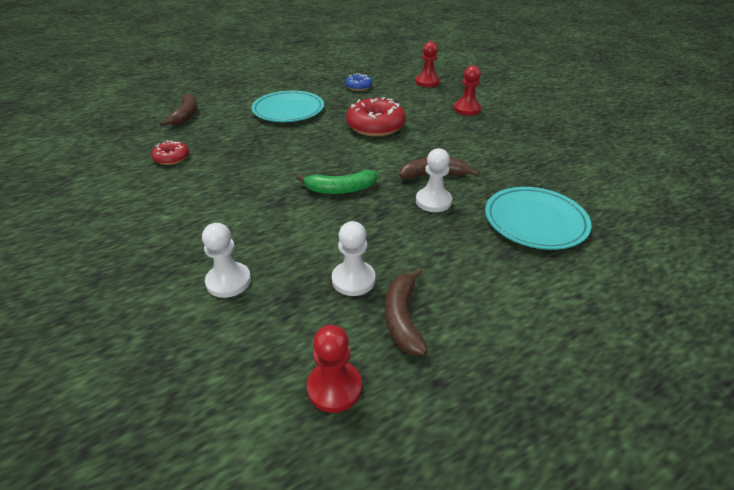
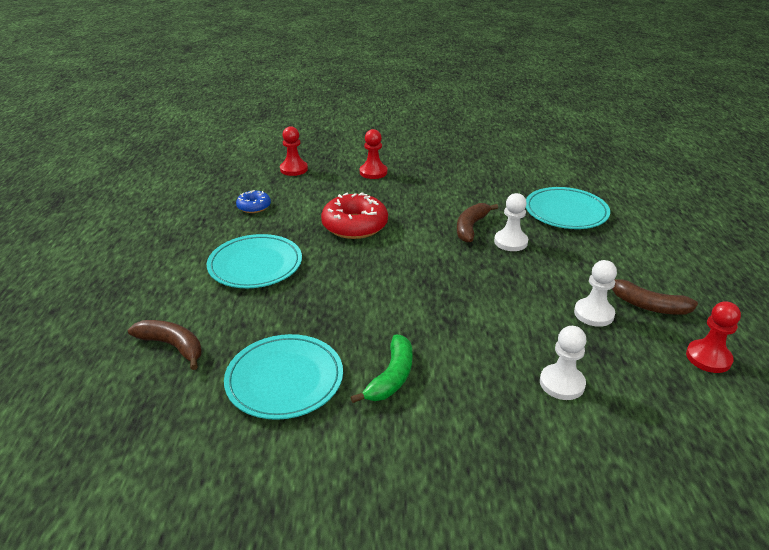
camera: 60 degrees left, 5 degrees down
red donut [151,141,189,165] -> turquoise plate [224,334,343,420]
green banana [296,170,377,194] -> green banana moved to [351,334,412,403]

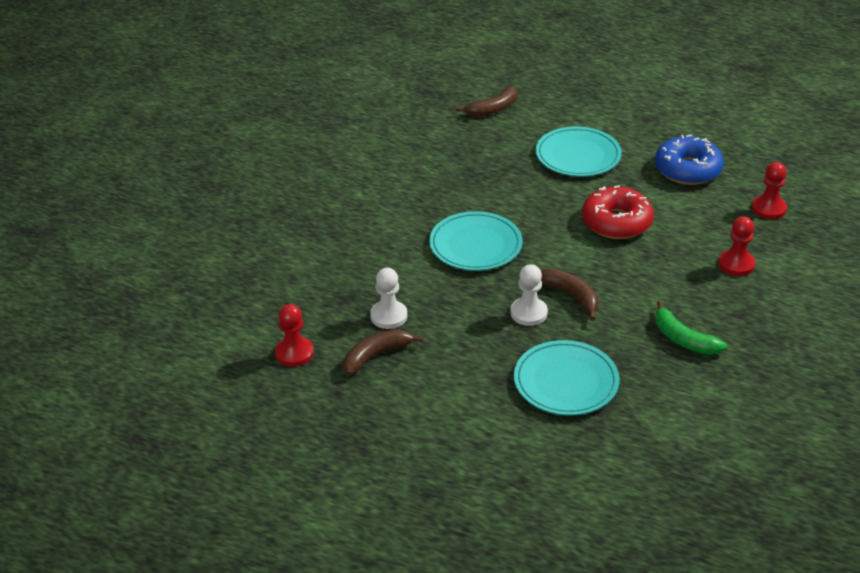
camera: 115 degrees right, 5 degrees up
turquoise plate [224,334,343,420] -> turquoise plate moved to [429,211,523,271]
blue donut [236,190,271,213] -> blue donut [655,134,724,185], size x1.86
green banana [351,334,412,403] -> green banana moved to [655,301,727,355]
white pawn [540,326,587,400] -> none

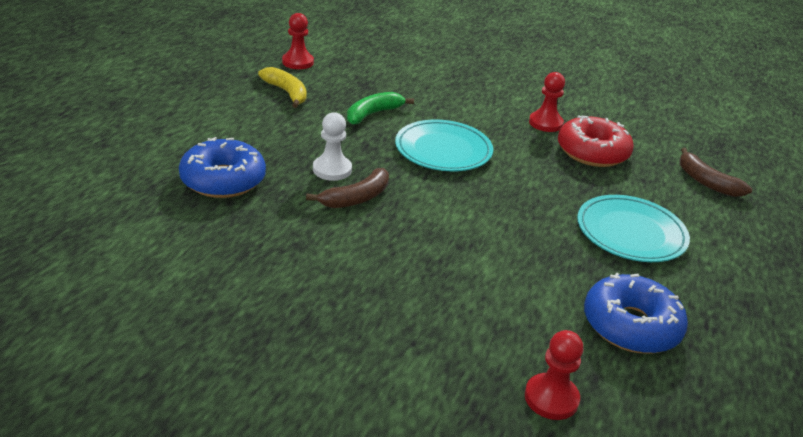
camera: 85 degrees right, 5 degrees down
brown banana [343,329,423,375] -> yellow banana [258,67,307,108]
white pawn [370,268,407,329] -> none
turquoise plate [514,340,620,415] -> blue donut [179,137,266,198]
red donut [582,185,654,239] -> red donut moved to [558,115,634,167]
green banana [655,301,727,355] -> green banana moved to [347,92,414,125]
red pawn [718,216,755,276] -> red pawn moved to [529,72,565,132]

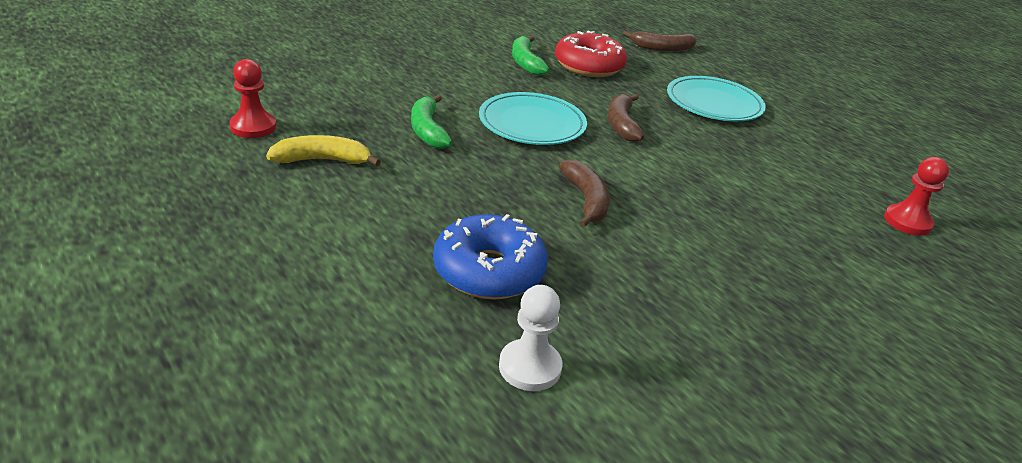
camera: 60 degrees left, 0 degrees up
white pawn [313,112,352,181] -> white pawn moved to [499,285,562,391]
red pawn [529,72,565,132] -> green banana [512,36,549,76]
blue donut [584,272,688,354] -> none
none -> brown banana [608,94,644,142]

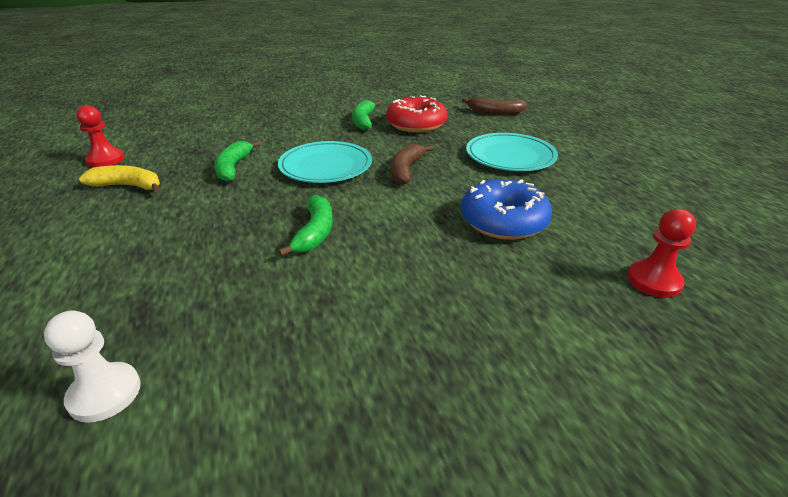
camera: 20 degrees right, 0 degrees up
blue donut [433,214,548,300] -> blue donut moved to [461,179,552,240]
brown banana [559,159,610,228] -> green banana [278,195,333,257]

